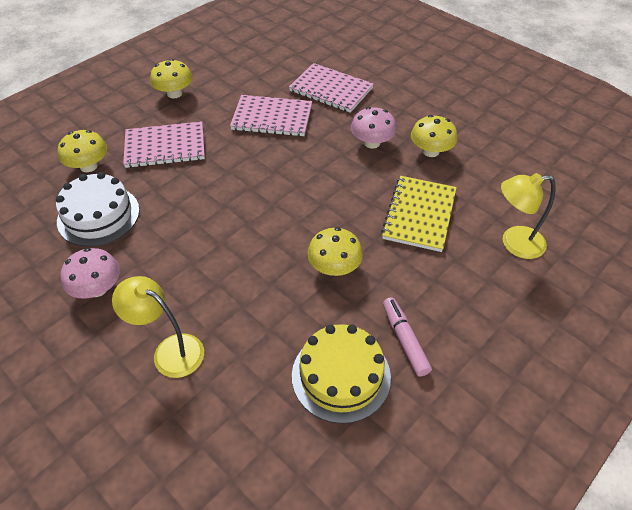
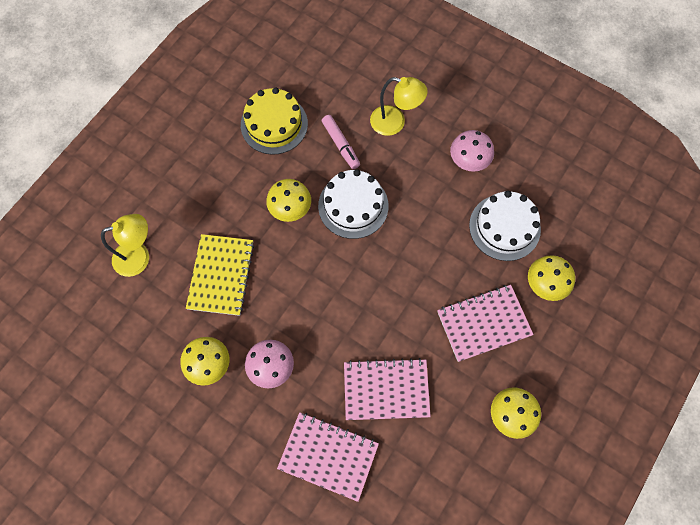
camera: 170 degrees right, 20 degrees up
pink marker [383,297,432,377] -> pink marker moved to [322,115,360,169]
none -> white cake [318,169,389,239]

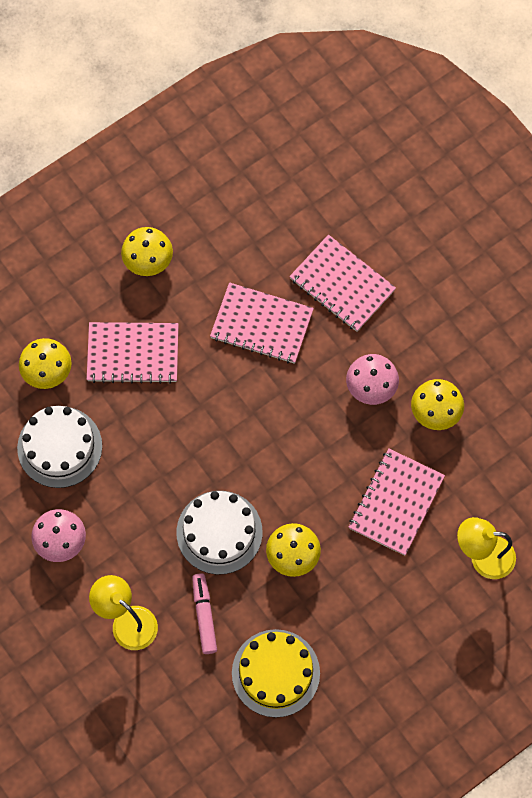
camera: 160 degrees left, 0 degrees up
yellow notebook [186,234,254,316] -> pink notebook [349,448,445,556]

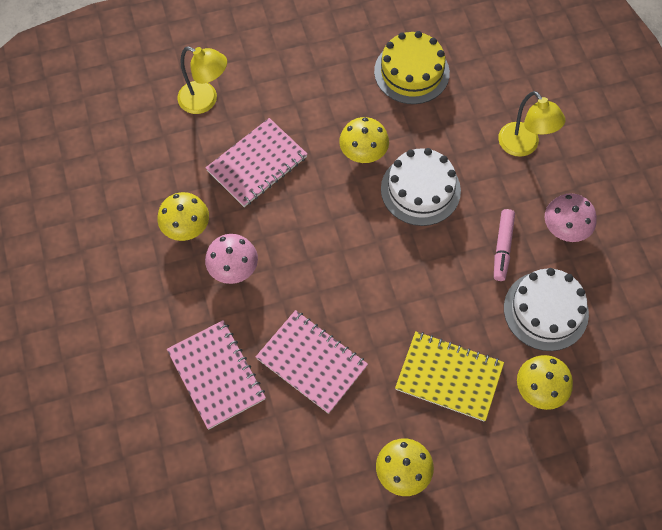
camera: 160 degrees left, 5 degrees down
pink notebook [87,322,179,384] -> yellow notebook [395,331,504,421]
pink marker [192,573,217,654] -> pink marker moved to [494,209,515,281]

